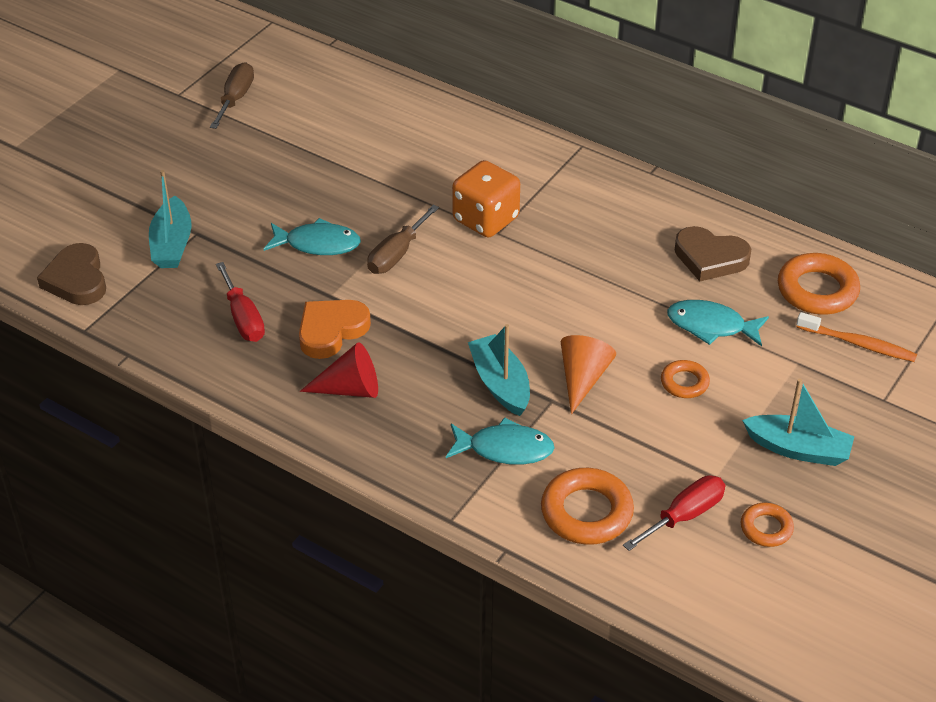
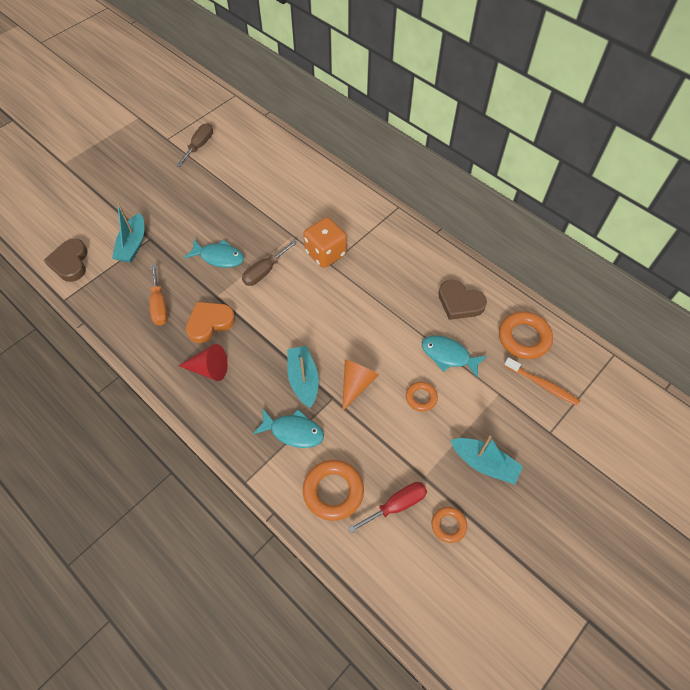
camera: 10 degrees right, 15 degrees up
red screwdriver [216,262,265,342] -> orange screwdriver [150,264,168,326]

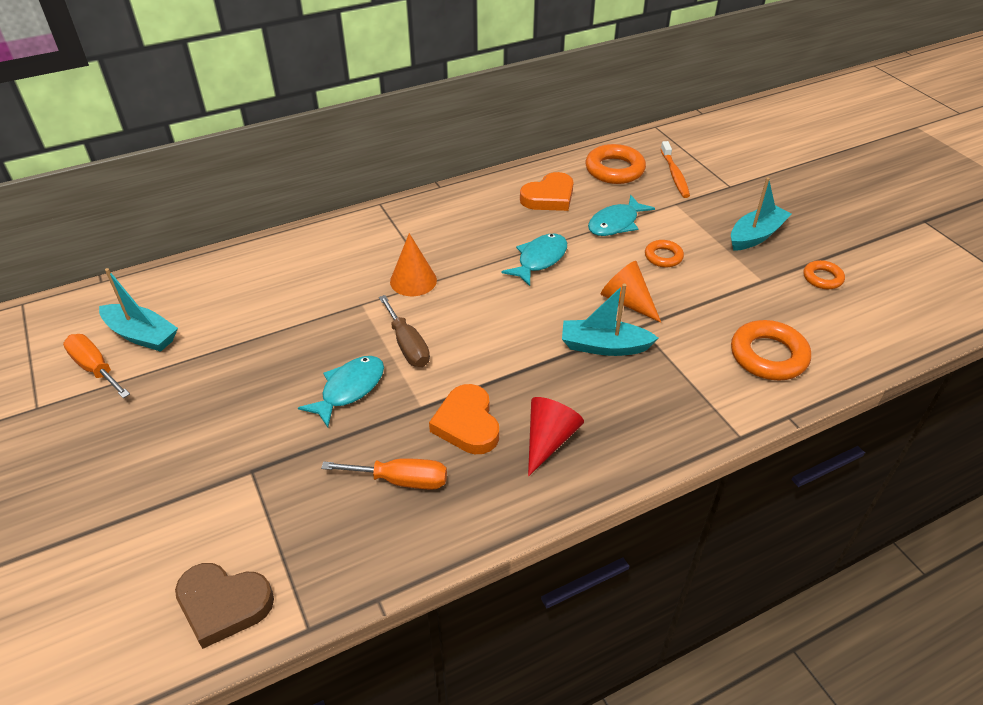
camera: 70 degrees left, 15 degrees down
turquoise boat [112,203,145,263] -> turquoise boat moved to [99,268,178,352]
brown screwdriver [176,123,213,167] -> orange screwdriver [63,334,130,398]
turquoise fish [253,409,324,448] -> turquoise fish moved to [501,234,567,286]
orange dice [303,217,347,268] -> orange cone [390,233,437,296]
red screwdriver [348,482,427,533] -> none
brown heart [438,280,487,320] -> orange heart [520,172,574,211]
orange toothbrush [504,357,580,406] -> orange toothbrush turned 120 degrees clockwise [661,141,690,198]

